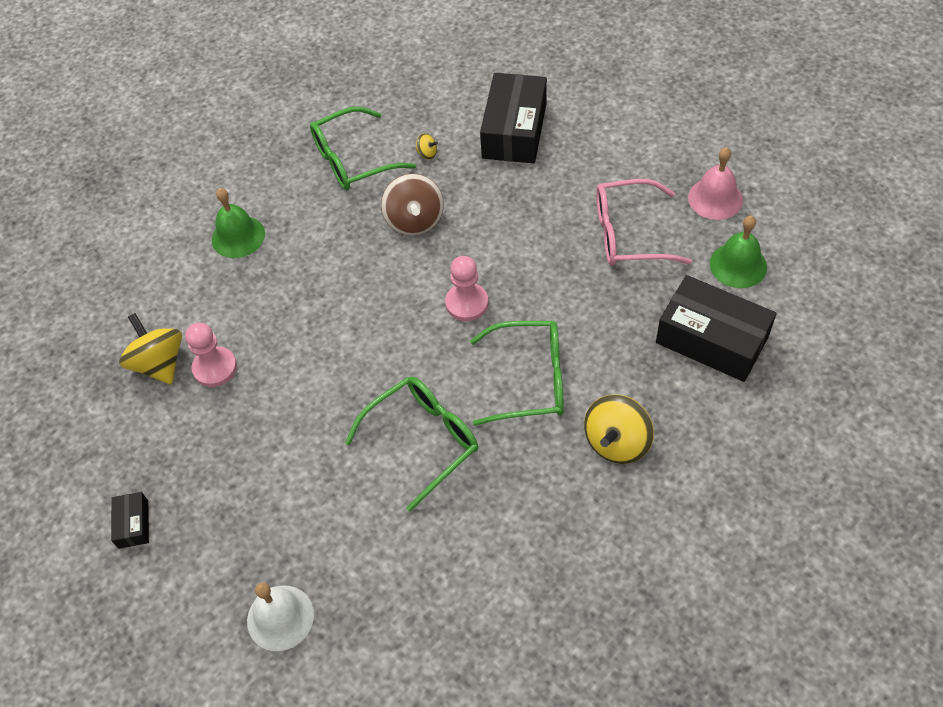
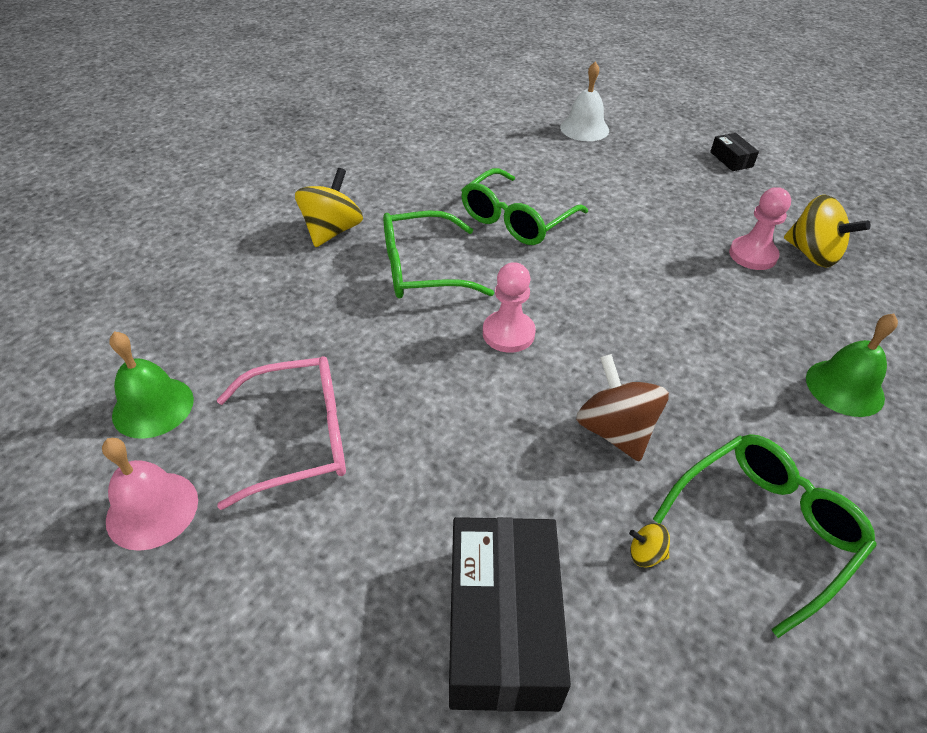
camera: 165 degrees right, 10 degrees down
black box [656,275,776,382] -> none

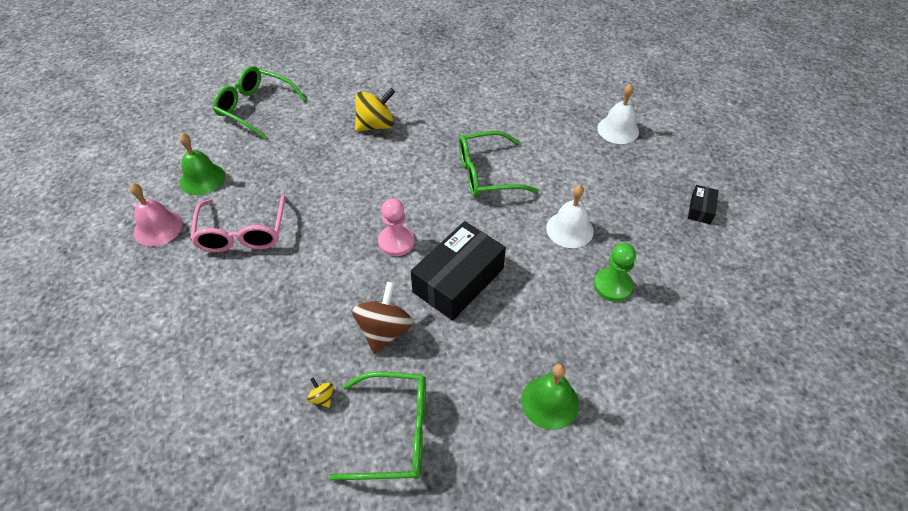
camera: 40 degrees right, 5 degrees up
pink glasses [217,356,346,510] -> pink glasses turned 60 degrees clockwise [190,195,286,252]
green glasses [383,211,494,298] -> green glasses moved to [213,66,306,139]
black box [449,517,571,712] -> black box moved to [411,221,506,321]
pink pawn [729,187,791,270] -> green pawn [594,243,636,302]
yellow spinning top [784,195,871,268] -> none
none -> white bell [546,185,594,248]

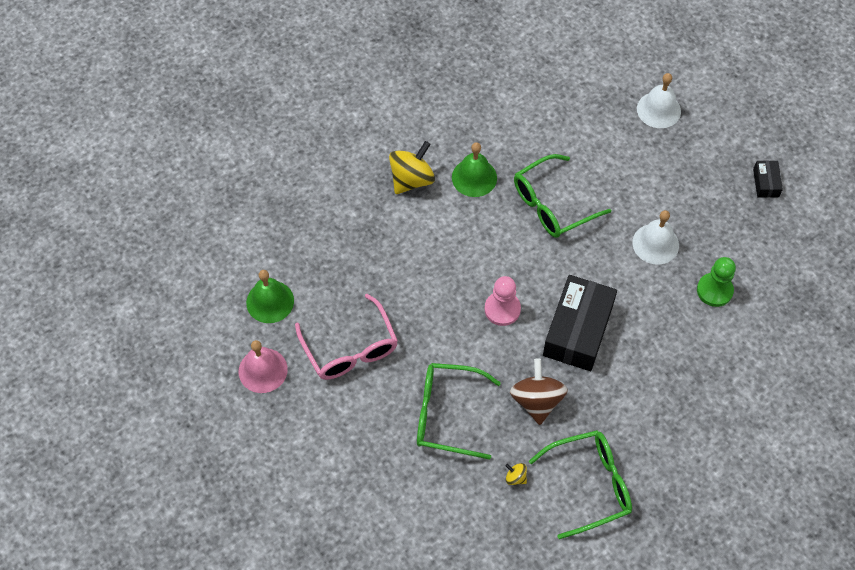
camera: 20 degrees left, 10 degrees up
green glasses [213,66,306,139] -> green glasses moved to [417,363,501,460]
green bell [521,364,579,430] -> green bell moved to [452,142,497,197]

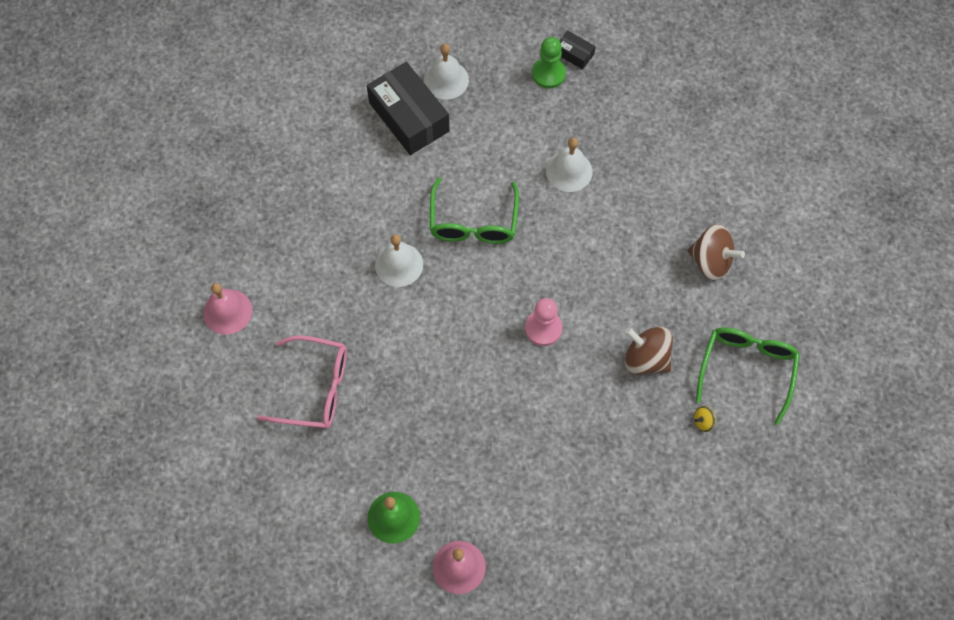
camera: 55 degrees left, 5 degrees up
pink glasses [295,294,398,380] -> pink glasses moved to [257,335,347,429]
yellow spinning top [389,141,435,194] -> none
green glasses [417,363,501,460] -> none
green bell [452,142,497,197] -> white bell [375,234,423,287]
black box [543,275,617,371] -> black box moved to [367,62,450,155]
green pawn [697,257,736,307] -> green pawn moved to [532,37,566,89]
none -> pink bell [203,283,252,335]
none -> brown spinning top [687,224,745,280]

